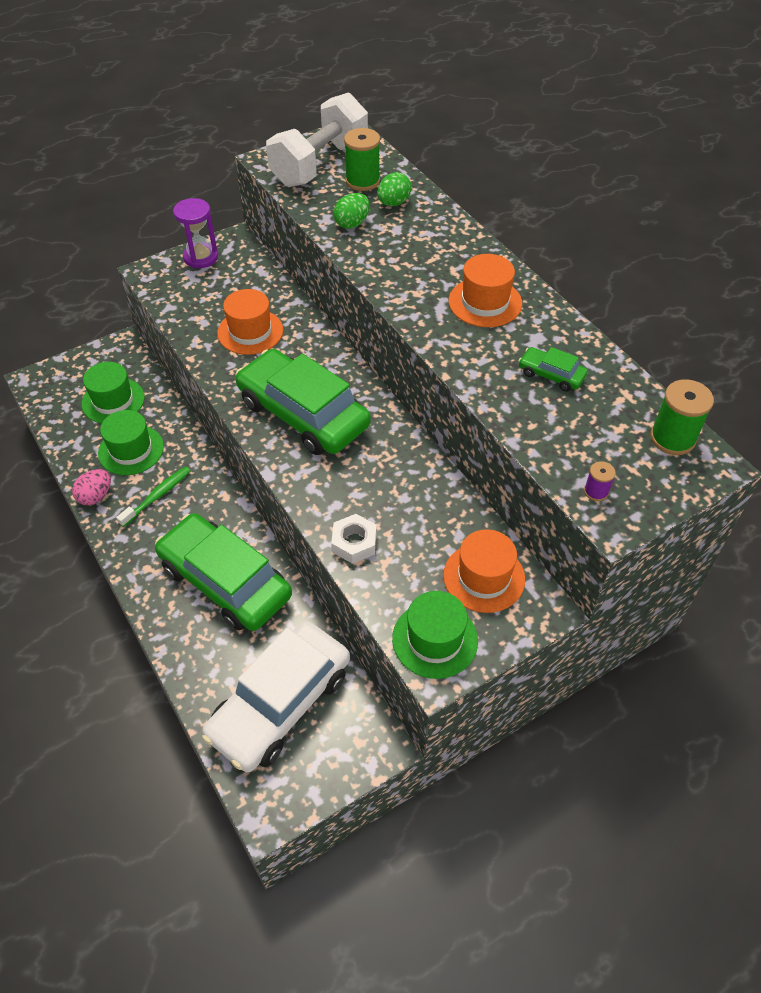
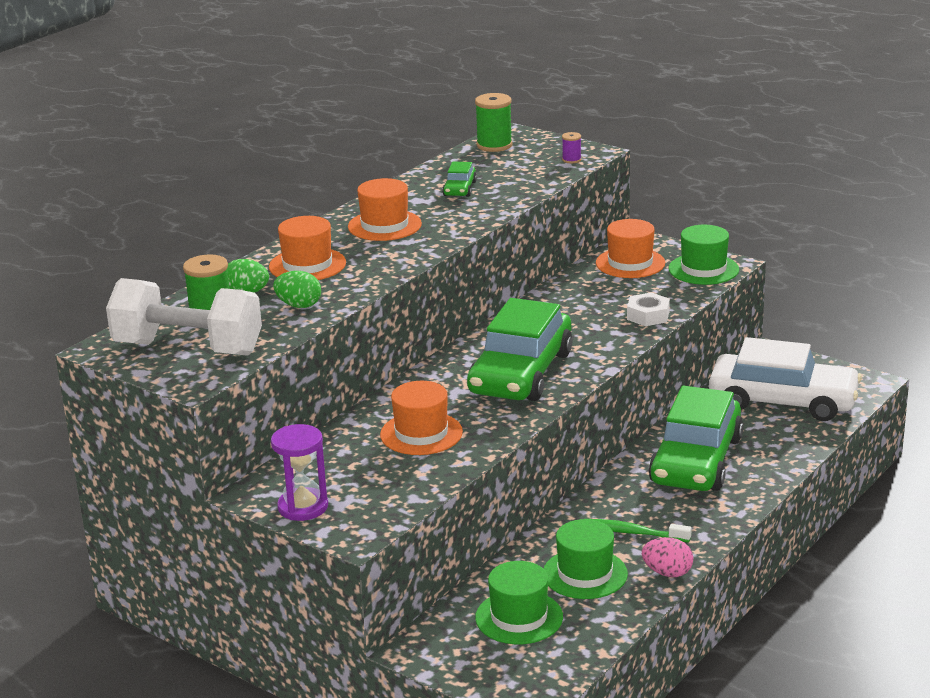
camera: 110 degrees left, 25 degrees down
none -> orange hat [269,216,346,280]

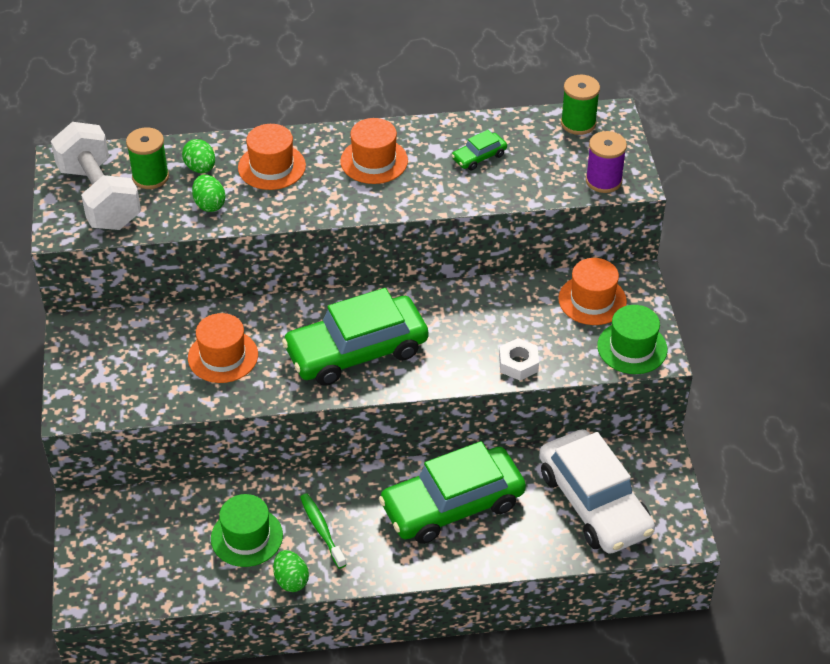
camera: 45 degrees right, 20 degrees up
purple hourglass [271,424,328,521] -> none
green hat [475,561,563,644] -> none
purple spool [562,132,581,163] -> purple spool [585,131,627,193], size x1.92
pink egg [642,537,693,577] -> green egg [273,550,309,592]

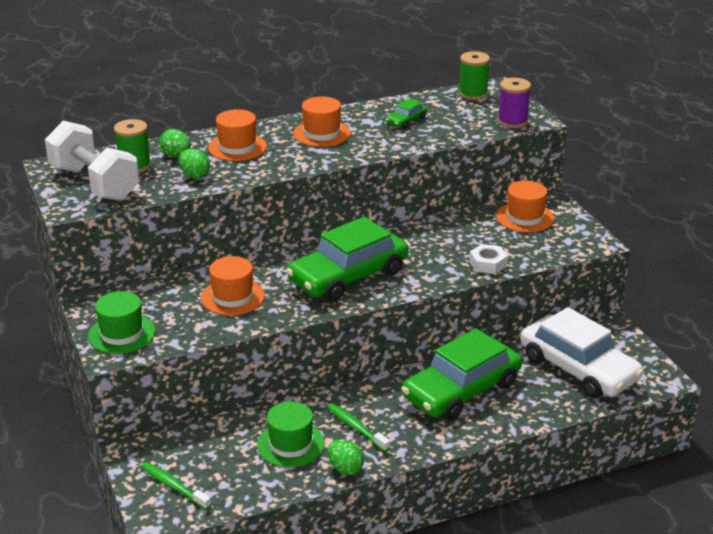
camera: 15 degrees left, 15 degrees down
green hat [597,305,668,374] -> green hat moved to [88,291,155,354]
none -> green toothbrush [141,462,211,510]

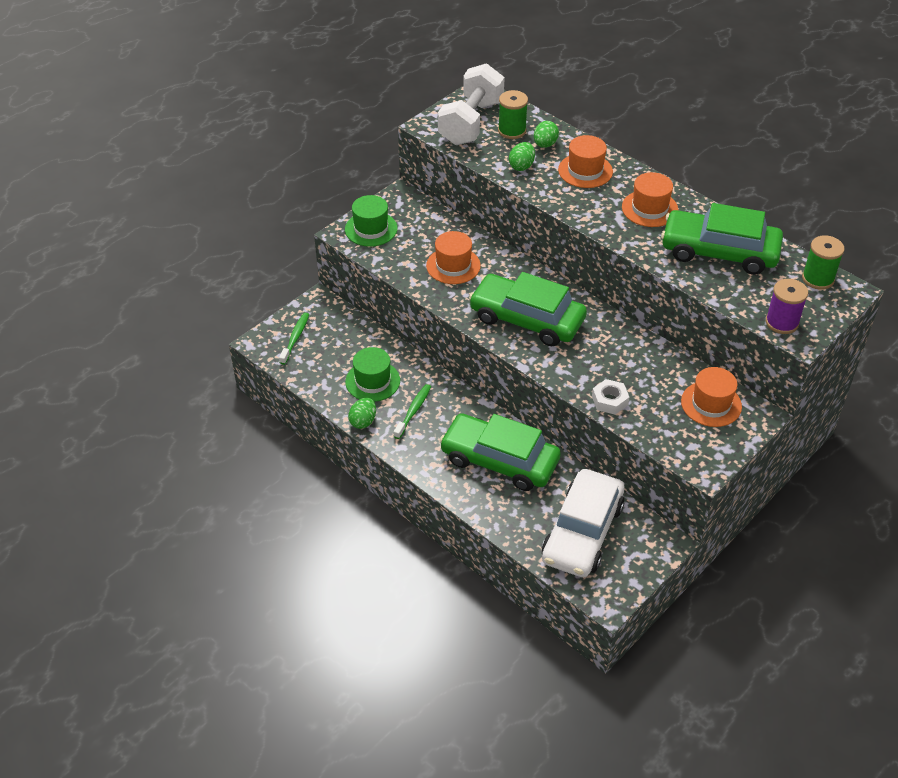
camera: 65 degrees right, 15 degrees up
green car [386,98,427,129] -> green car [661,203,783,275], size x2.39

